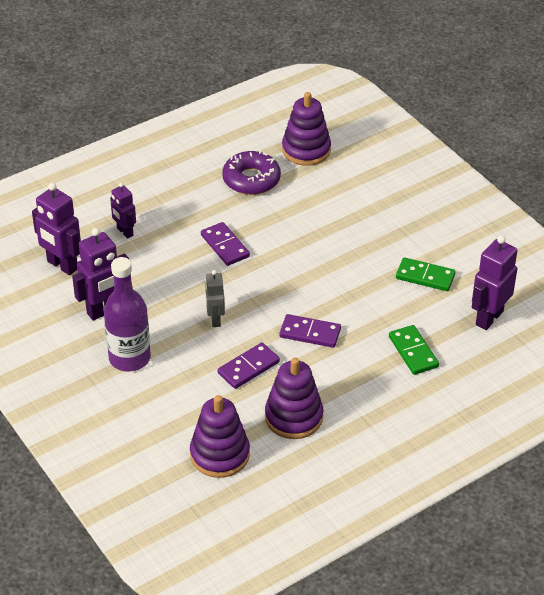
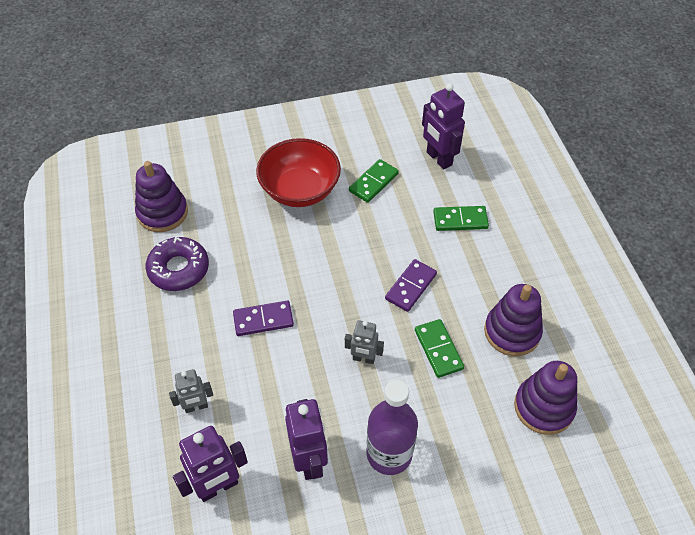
camera: 70 degrees left, 10 degrees up
purple robot [110,183,136,239] -> grey robot [169,369,213,413]
purple domino [218,342,280,389] -> green domino [415,319,464,378]
none -> red bowl [256,138,341,207]

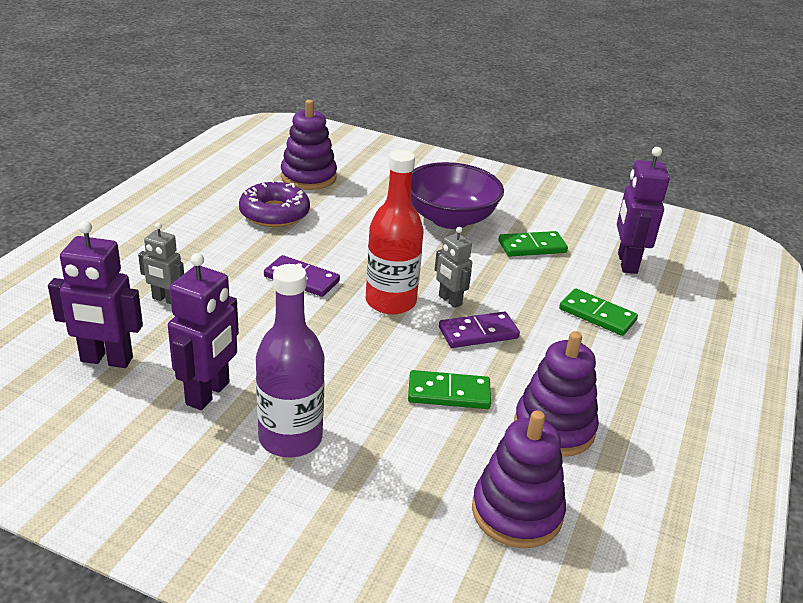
camera: 35 degrees right, 20 degrees down
red bowl [256,138,341,207] -> purple bowl [411,162,504,229]
grey robot [345,320,384,364] -> grey robot moved to [435,227,472,308]
green domino [415,319,464,378] -> green domino turned 75 degrees clockwise [408,370,491,409]
none -> red bottle [366,150,424,315]

